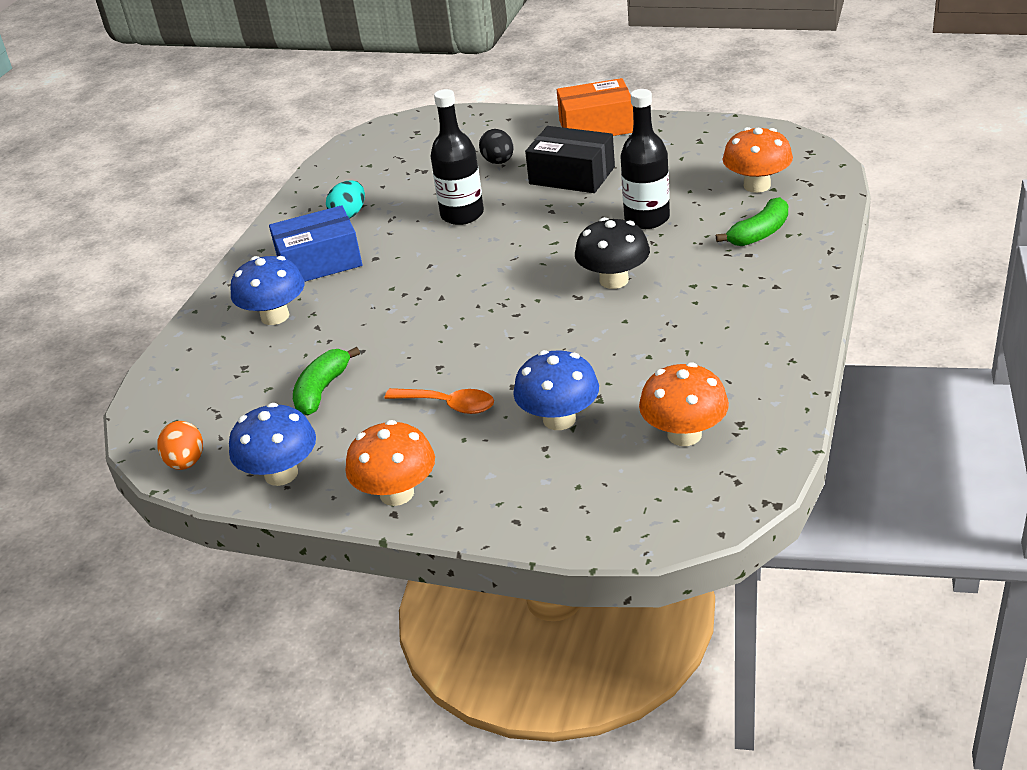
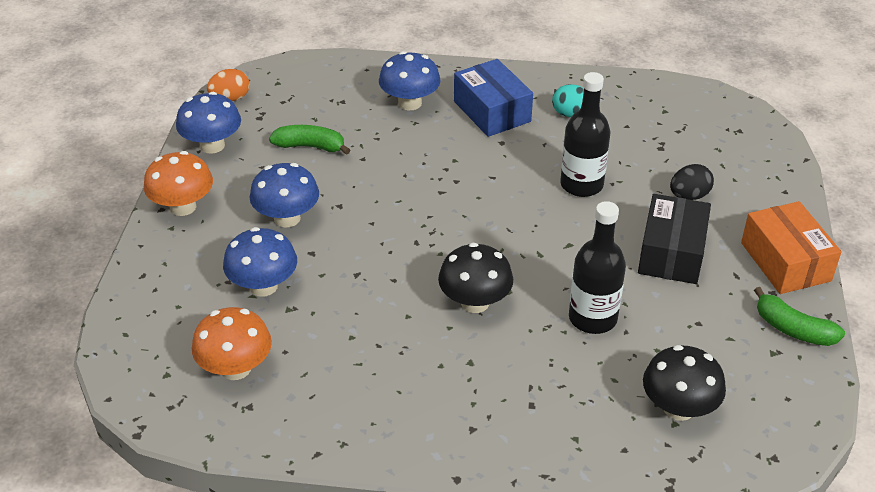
camera: 75 degrees right, 5 degrees up
orange spoon [384,388,494,414] -> blue mushroom [249,163,319,228]
green banana [716,197,788,246] -> green banana moved to [754,287,845,346]
orange mushroom [723,127,793,193] -> black mushroom [643,345,726,421]

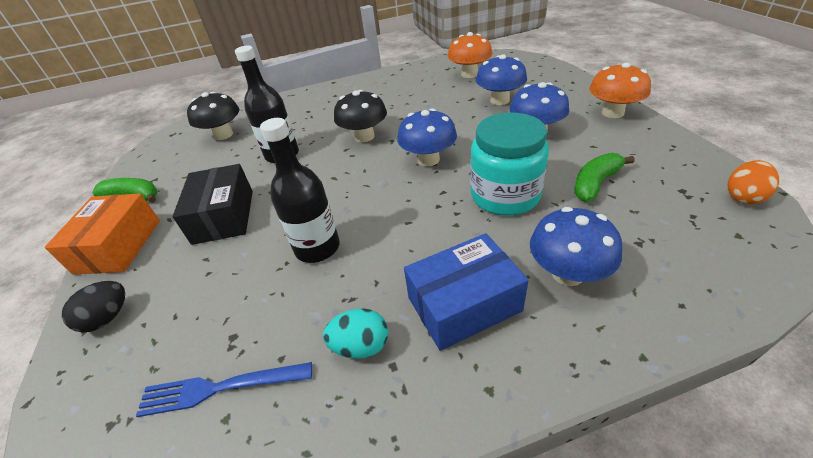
camera: 160 degrees right, 0 degrees up
blue mushroom [176,92,241,154] -> blue mushroom moved to [397,108,457,166]
green banana [269,125,350,155] -> green banana turned 150 degrees clockwise [574,153,634,202]
blue box [454,59,533,137] -> blue box turned 60 degrees counterclockwise [404,233,529,351]
black egg [670,164,714,200] -> black egg moved to [62,281,125,332]
orange box [741,201,842,294] -> orange box turned 45 degrees clockwise [45,193,160,274]
none -> blue fork [136,362,312,417]
none -> turquoise jar [470,112,549,216]

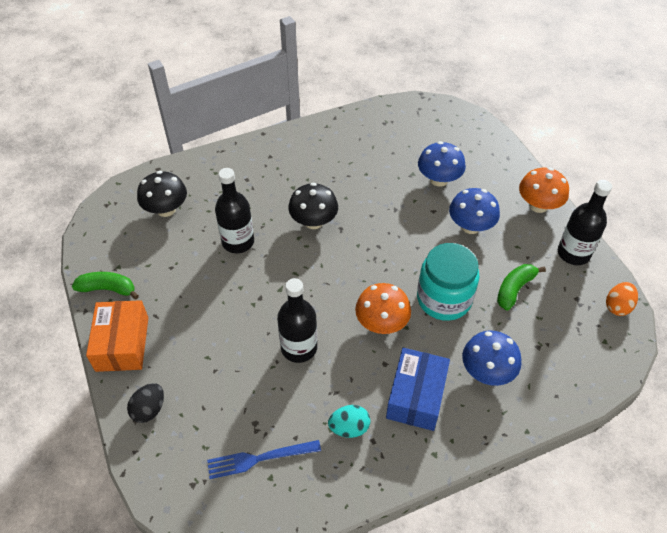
camera: 10 degrees left, 10 degrees up
black box [172,164,253,245] -> none
blue mushroom [397,108,457,166] -> none
blue box [404,233,529,351] -> blue box turned 45 degrees counterclockwise [386,348,450,431]
orange mushroom [448,32,492,78] -> orange mushroom moved to [355,283,411,334]
none -> black bottle [558,180,612,265]

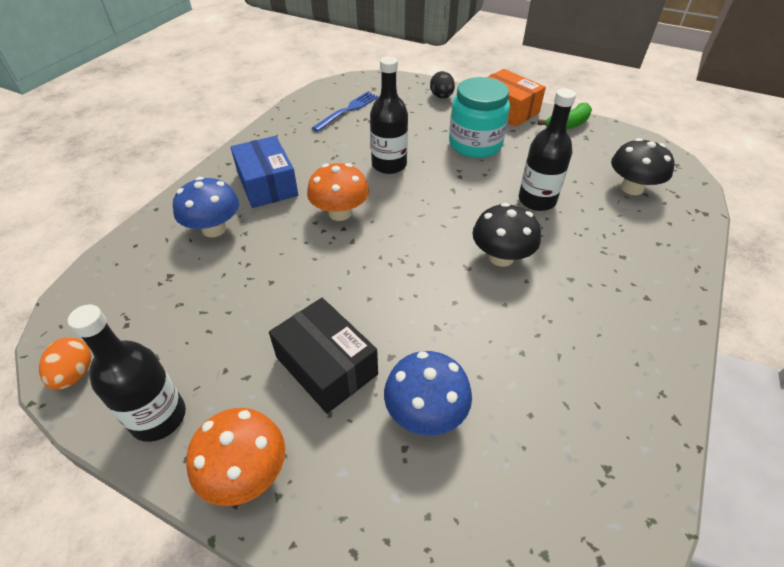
camera: 140 degrees right, 5 degrees down
turquoise egg [328,405,370,438] -> none
turquoise jar [417,243,479,321] -> turquoise jar moved to [449,77,510,158]
blue mushroom [449,188,500,234] -> black box [269,298,378,414]
green banana [497,264,546,310] -> none

